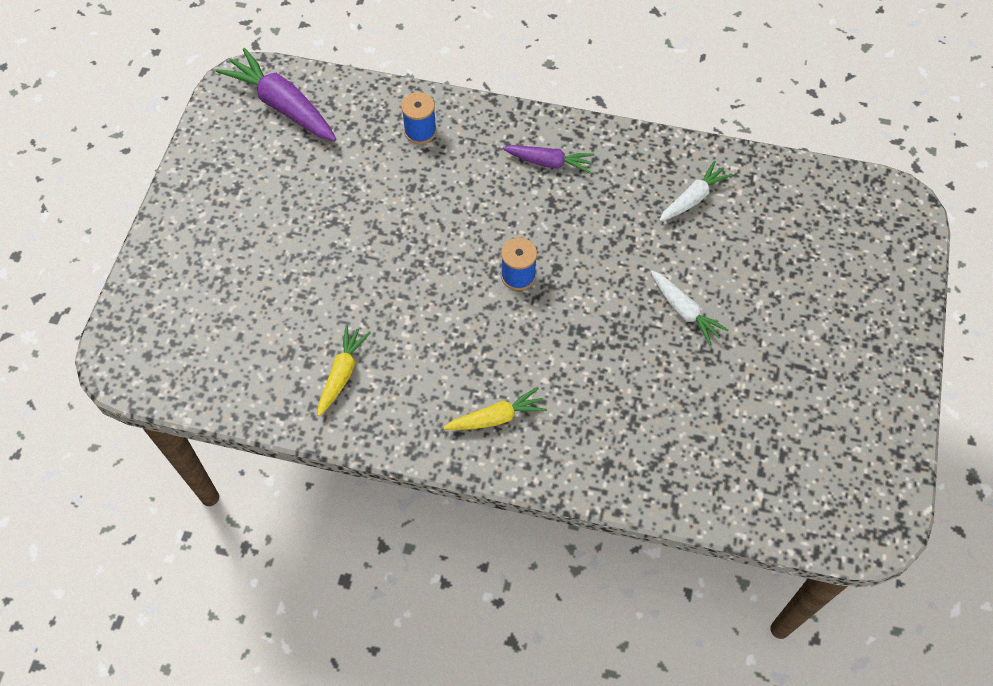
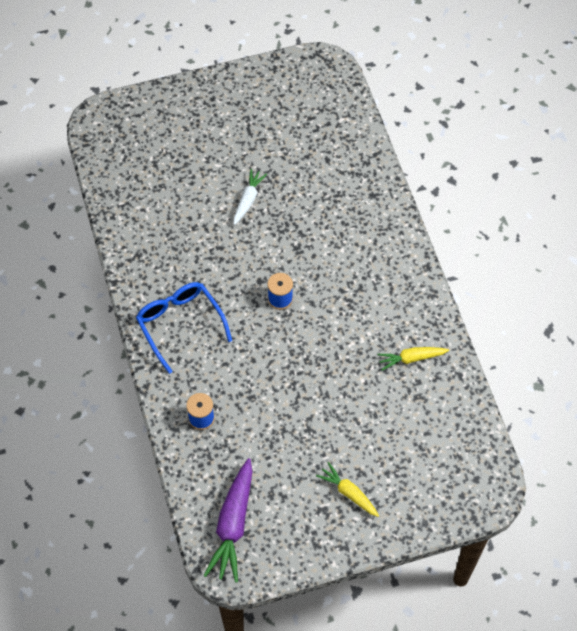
camera: 120 degrees left, 0 degrees up
yellow carrot [443,387,547,430] -> yellow carrot moved to [316,462,379,517]
purple carrot [502,145,595,174] -> blue glasses [136,282,232,374]
white carrot [659,161,733,221] -> none

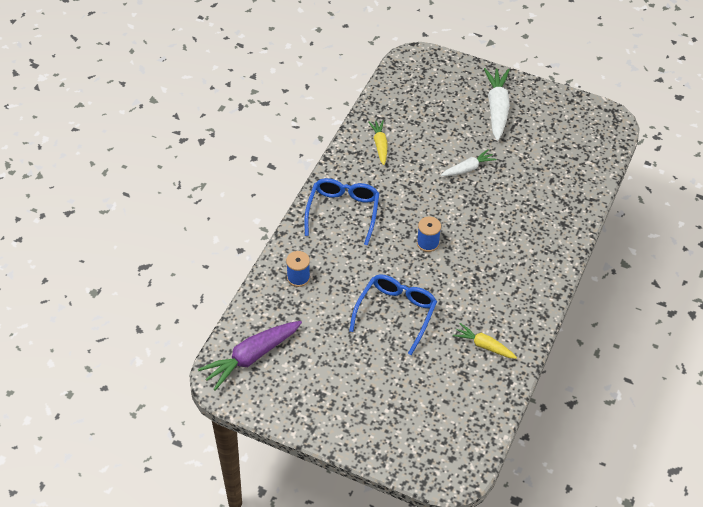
camera: 40 degrees right, 10 degrees down
yellow carrot [316,462,379,517] -> yellow carrot moved to [368,120,387,165]
none -> blue glasses [349,274,437,355]
none -> white carrot [484,68,510,141]

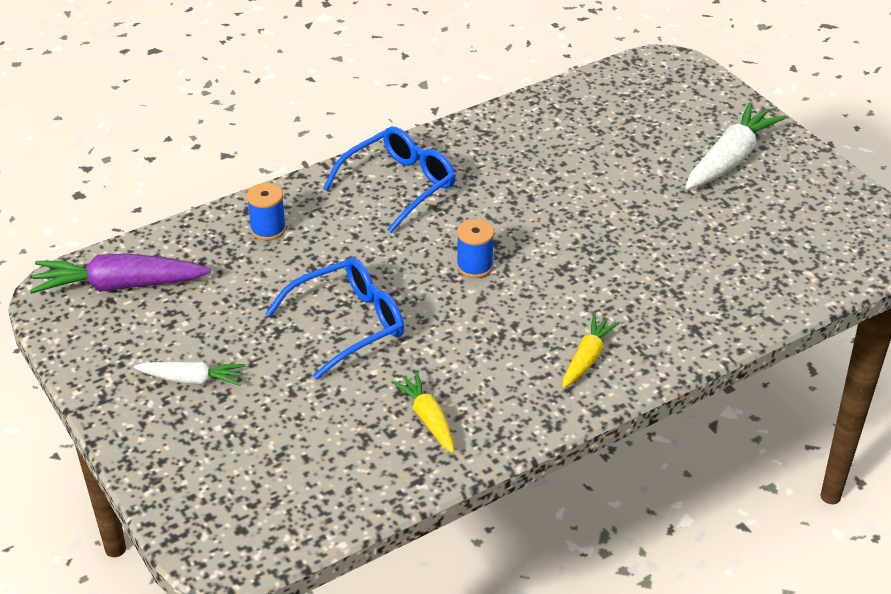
camera: 35 degrees right, 10 degrees down
yellow carrot [368,120,387,165] -> yellow carrot moved to [562,314,620,388]
white carrot [441,149,497,176] -> white carrot moved to [134,361,245,386]

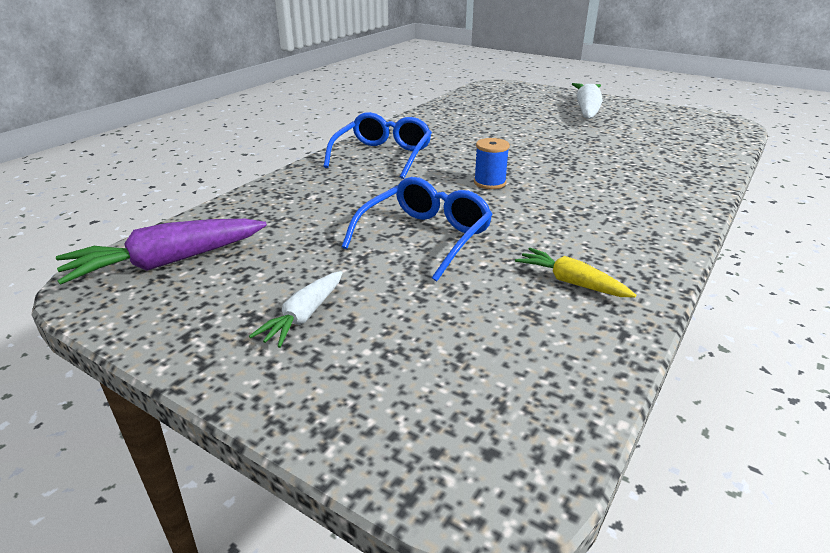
camera: 25 degrees left, 10 degrees down
white carrot [134,361,245,386] -> white carrot turned 135 degrees clockwise [249,271,343,348]
blue spool [247,183,286,241] -> none
yellow carrot [562,314,620,388] -> none

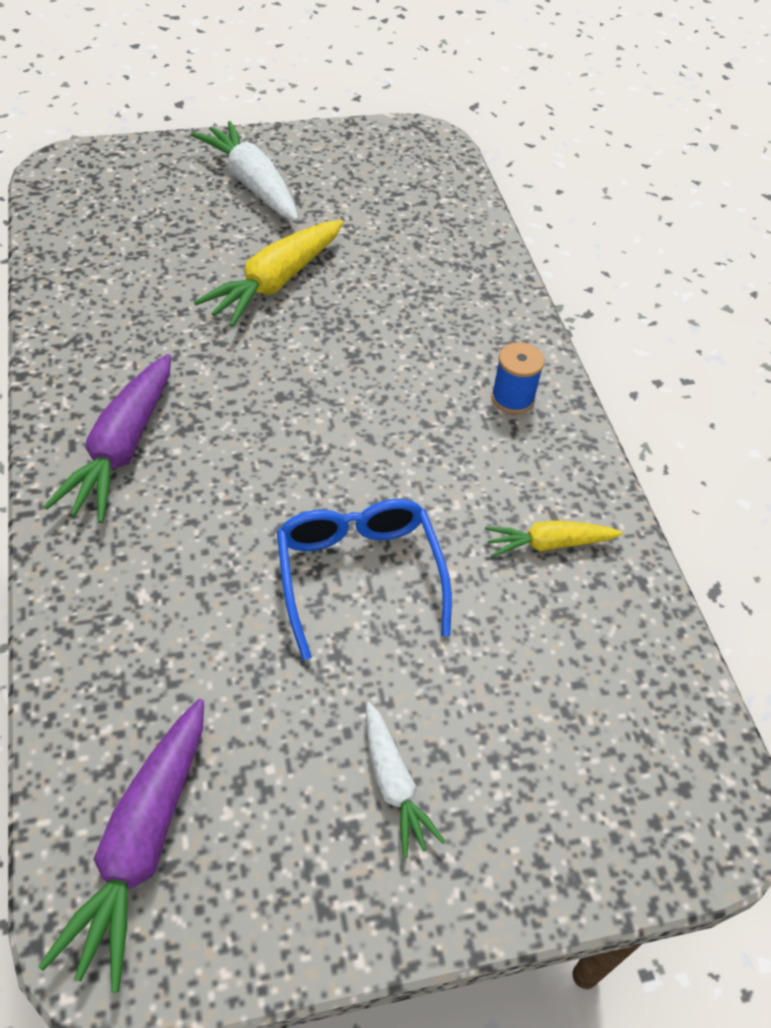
camera: 50 degrees left, 20 degrees up
blue glasses [323,112,432,179] -> purple carrot [44,354,171,523]
blue spool [474,138,510,189] -> blue spool moved to [491,342,544,414]
none -> yellow carrot [194,220,343,327]

